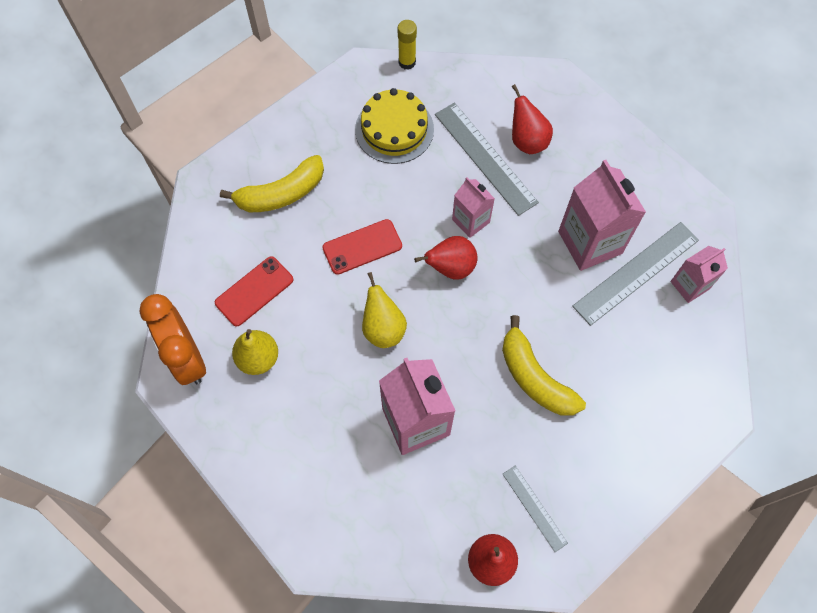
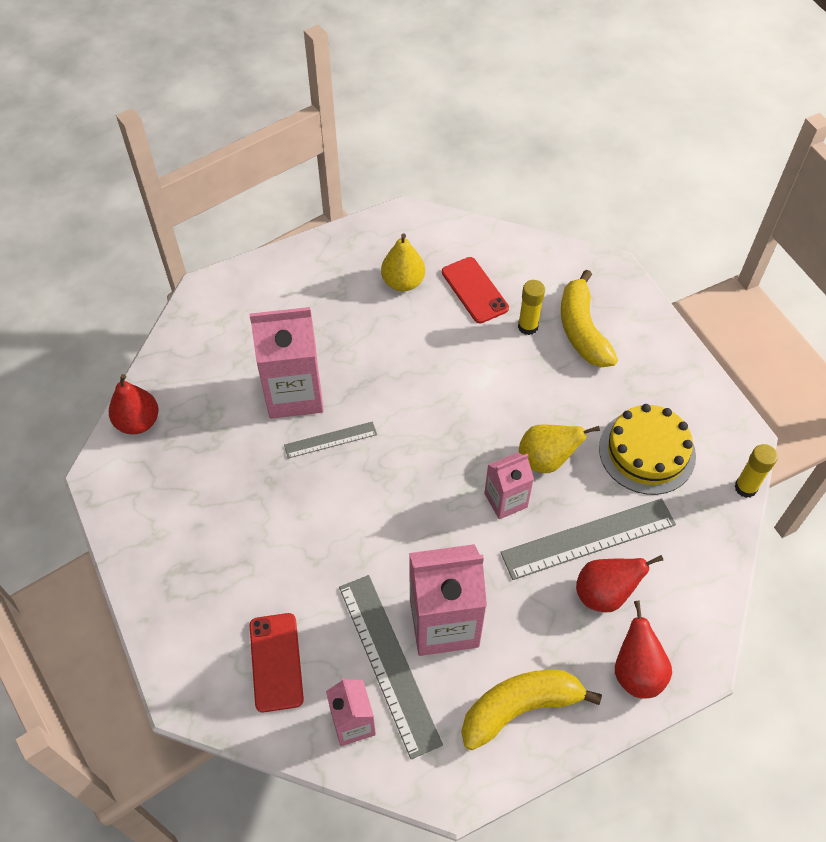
camera: 105 degrees right, 10 degrees down
orange clock [140,294,206,385] -> none
red phone [322,219,402,275] -> red phone moved to [249,613,304,712]
yellow pear [362,272,407,348] -> yellow pear moved to [519,424,600,473]
red pear [414,236,478,279] -> red pear moved to [615,600,672,699]
yellow banana [502,315,586,416] -> yellow banana moved to [461,670,602,750]
grey ruler [503,466,568,552] -> grey ruler moved to [284,421,377,458]
none -> yellow glue stick [518,280,545,335]

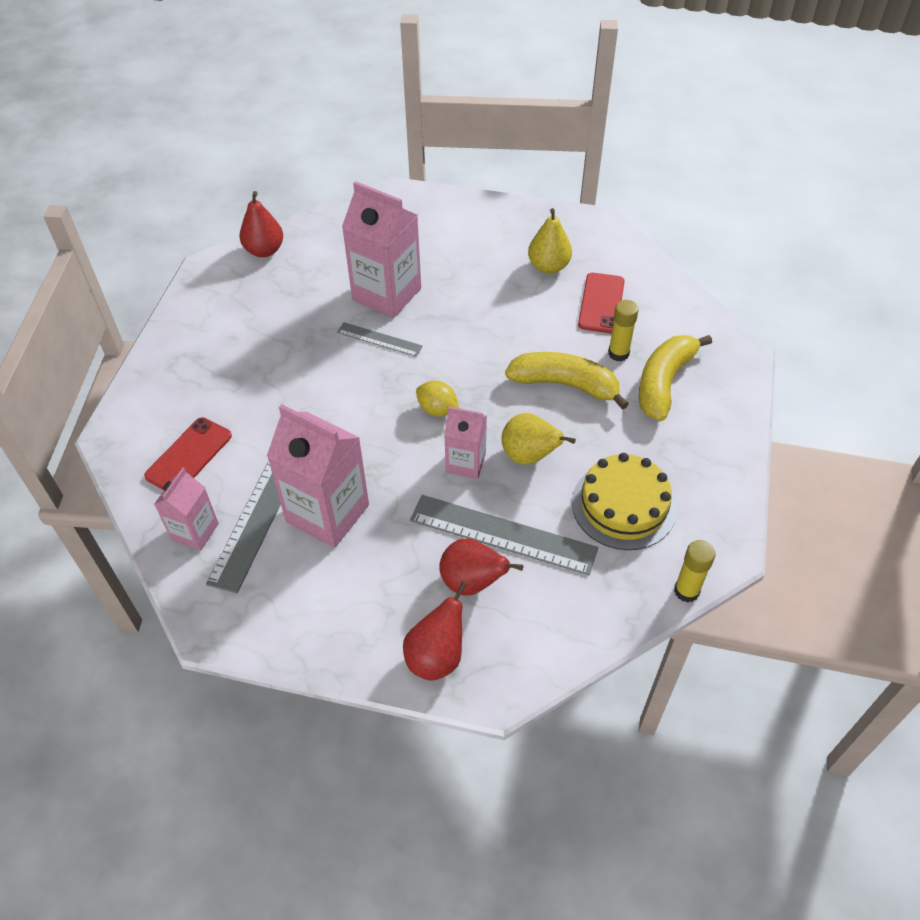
camera: 40 degrees right, 5 degrees down
yellow banana [461,670,602,750] -> yellow banana moved to [505,352,629,410]
none -> yellow lemon [416,381,459,416]

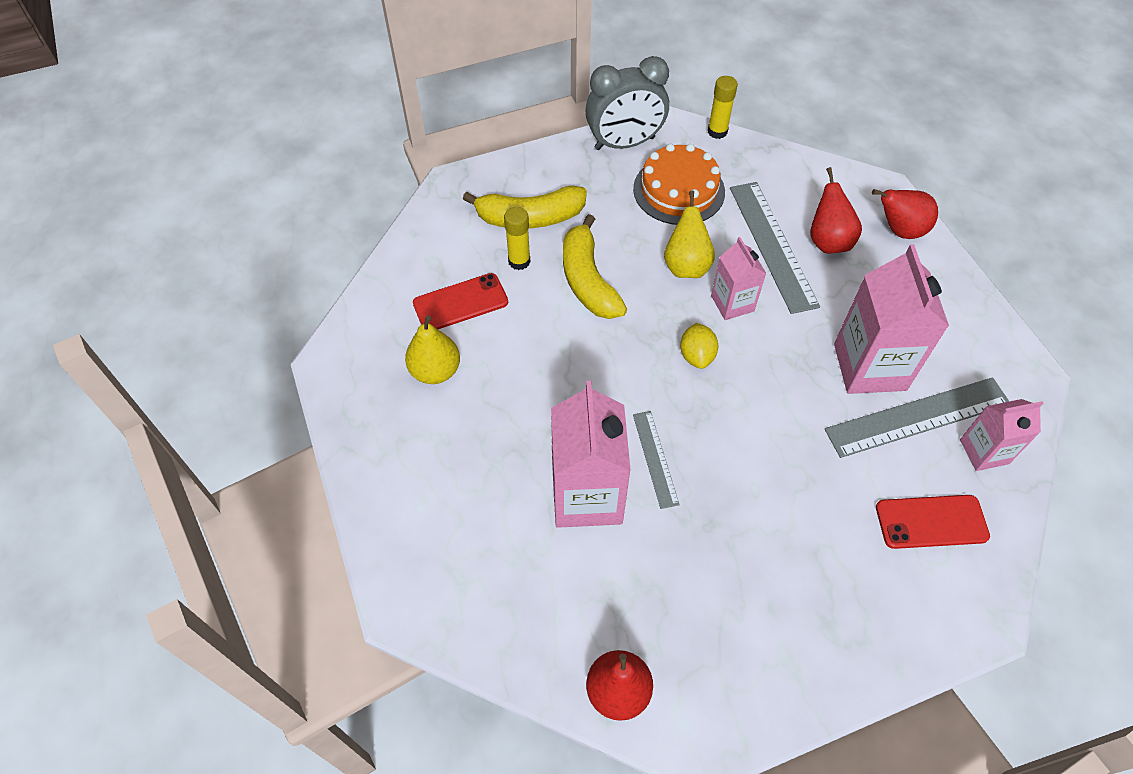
camera: 125 degrees left, 5 degrees up
yellow cake [572,453,677,550] -> orange cake [633,144,725,225]
none -> grey clock [585,56,669,150]

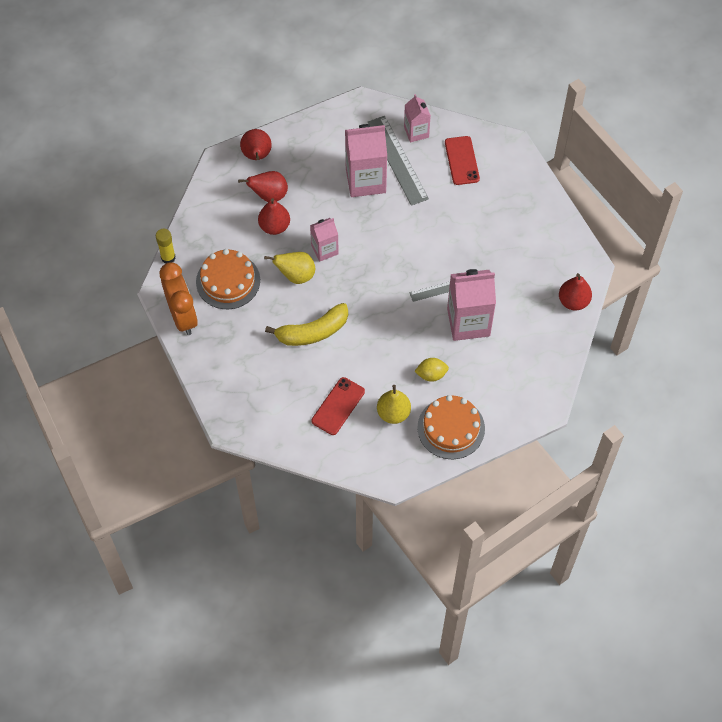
camera: 95 degrees left, 5 degrees up
red phone [413,273,508,329] -> red phone turned 60 degrees clockwise [311,377,365,435]
yellow banana [463,185,587,228] -> none
yellow glue stick [504,207,530,270] -> none
grey clock [585,56,669,150] -> orange clock [160,262,198,335]
yellow lemon [680,323,718,369] -> yellow lemon moved to [414,358,449,382]
grey ruler [730,182,820,314] -> red pear [258,198,290,235]
none -> orange cake [417,395,485,459]

